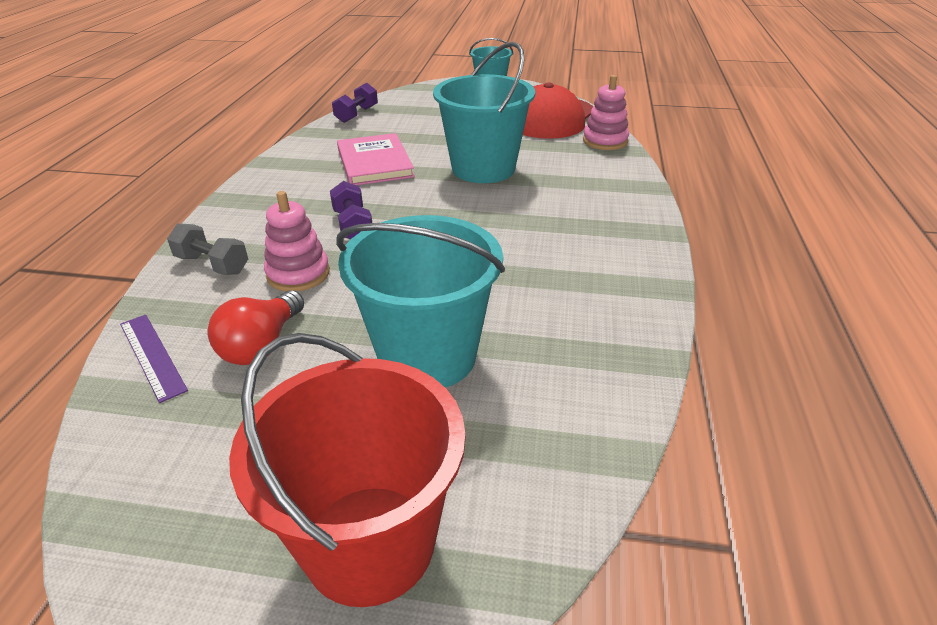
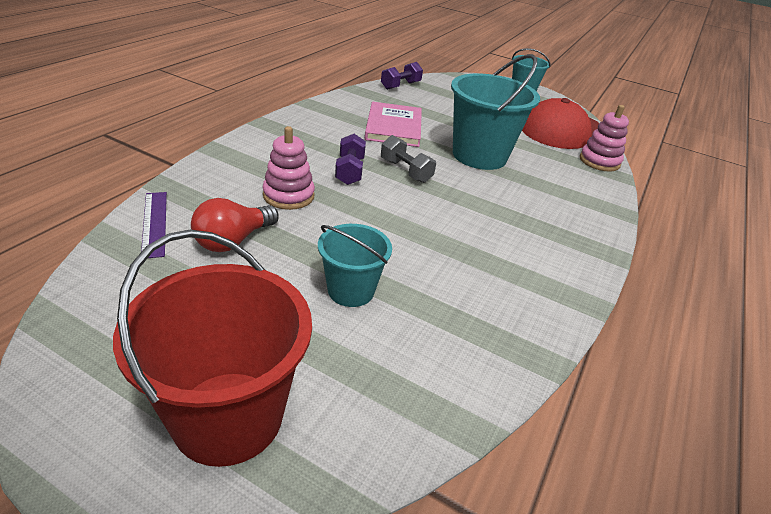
camera: 15 degrees right, 0 degrees up
grey dumbbell [167,223,248,275] -> grey dumbbell moved to [381,135,436,183]
turquoise bucket [336,215,505,388] -> turquoise bucket [318,224,392,307], size x0.57

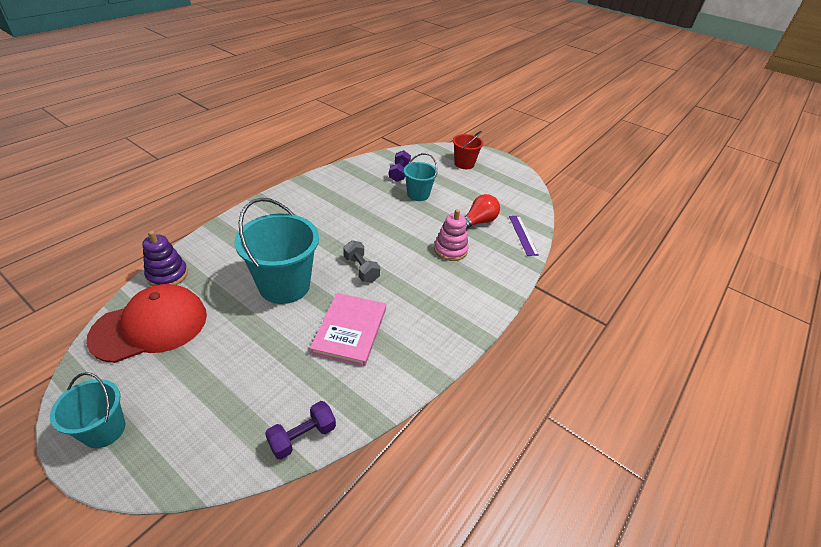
camera: 170 degrees left, 5 degrees up
red bucket [113,230,312,467] -> red bucket [453,131,484,169], size x0.57
purple dumbbell [335,134,366,185] -> purple dumbbell moved to [389,150,411,182]
pink stacking toy [580,105,629,172] -> purple stacking toy [142,231,188,286]

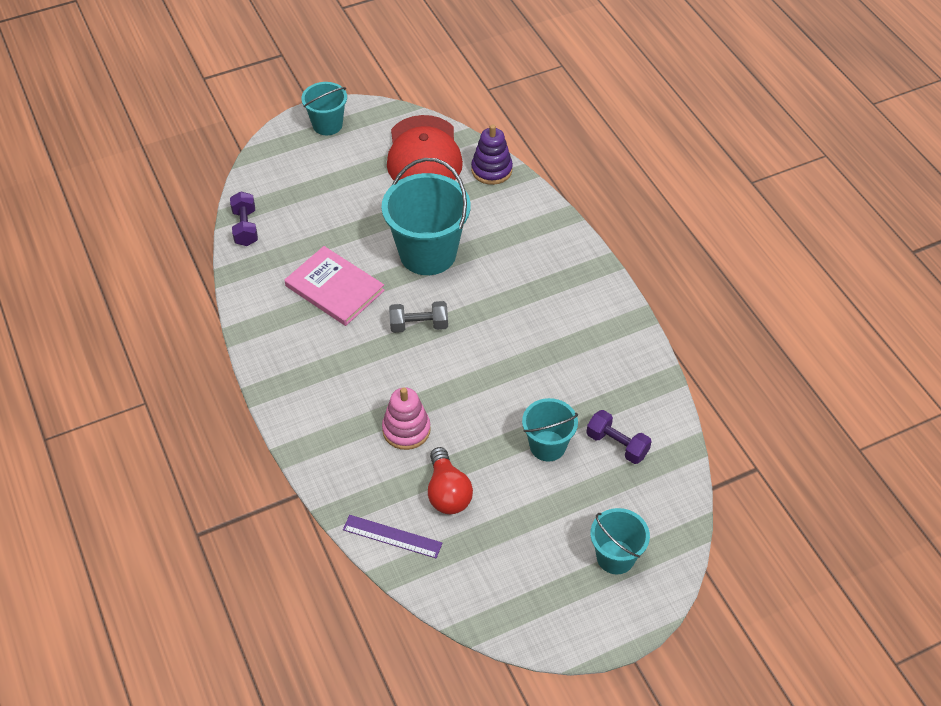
camera: 120 degrees right, 10 degrees up
red bucket [453,131,484,169] -> turquoise bucket [590,508,650,574]

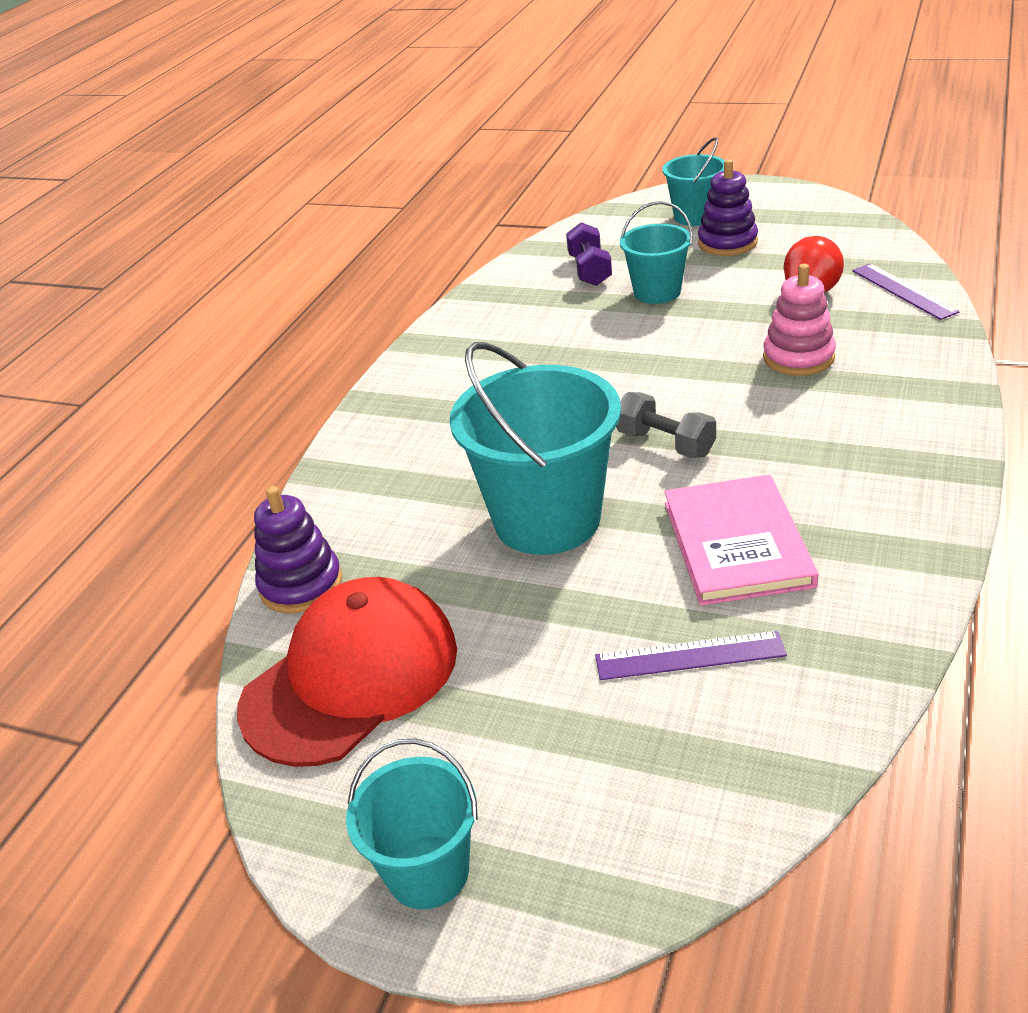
camera: 130 degrees left, 15 degrees down
purple dumbbell [230,191,258,246] -> none
none -> purple ruler [595,631,787,680]
none -> purple stacking toy [698,159,758,256]

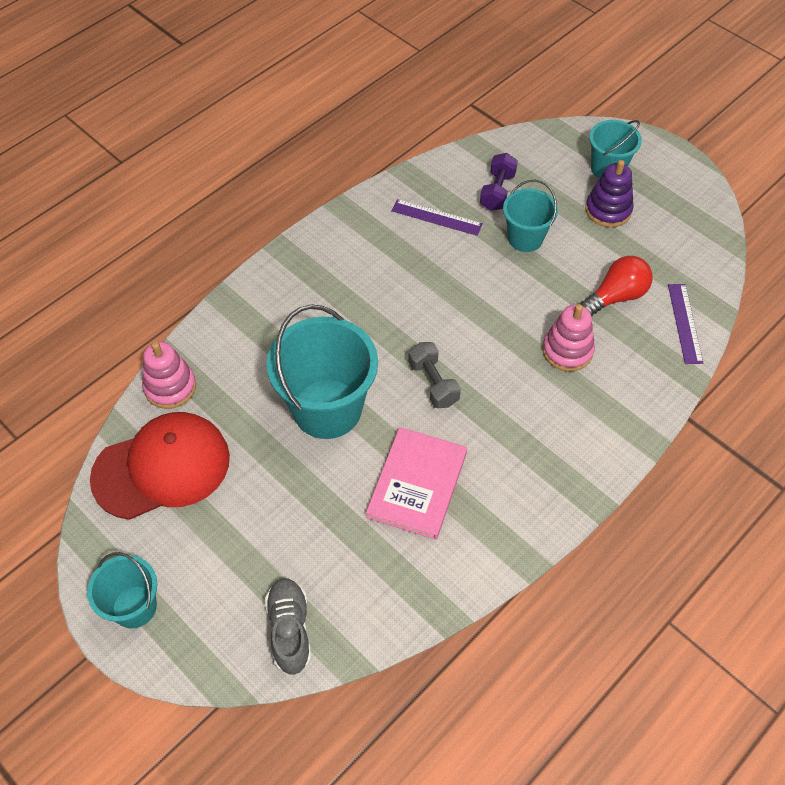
camera: 20 degrees right, 20 degrees up
purple stacking toy [254,486,342,614] -> pink stacking toy [142,342,196,409]
purple ruler [595,631,787,680] -> purple ruler moved to [392,199,483,236]
none -> grey shoe [265,578,311,675]

